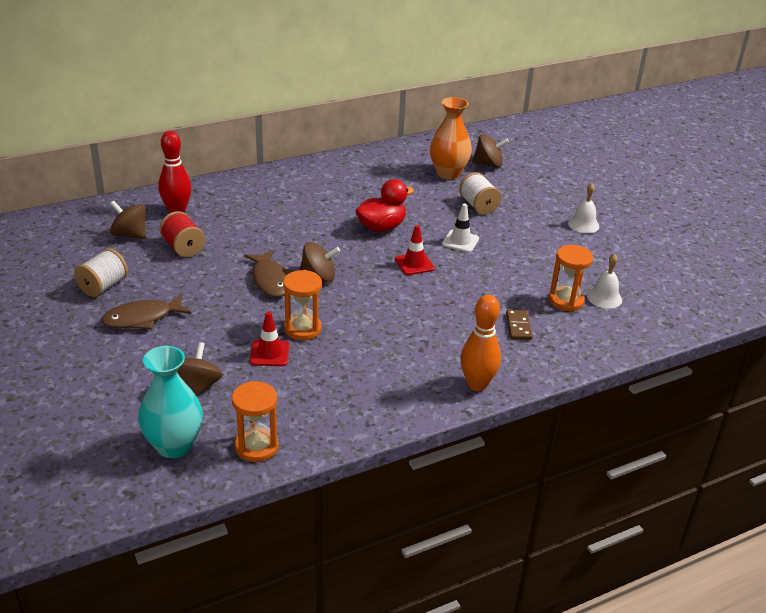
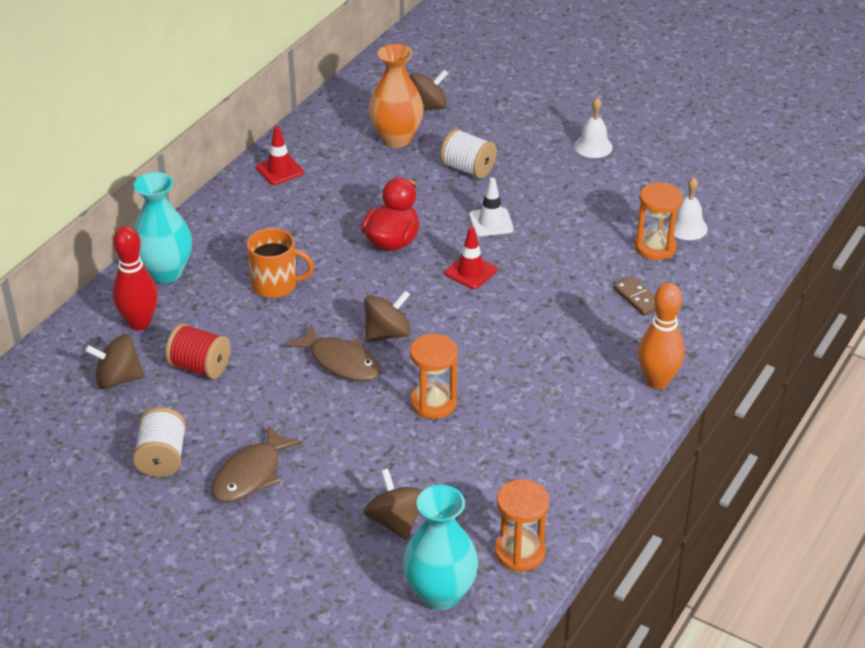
camera: 30 degrees left, 5 degrees up
red traffic cone [250,312,290,366] -> red traffic cone moved to [256,126,304,185]
none -> turquoise vase [133,172,192,283]
none -> orange mug [247,228,314,298]

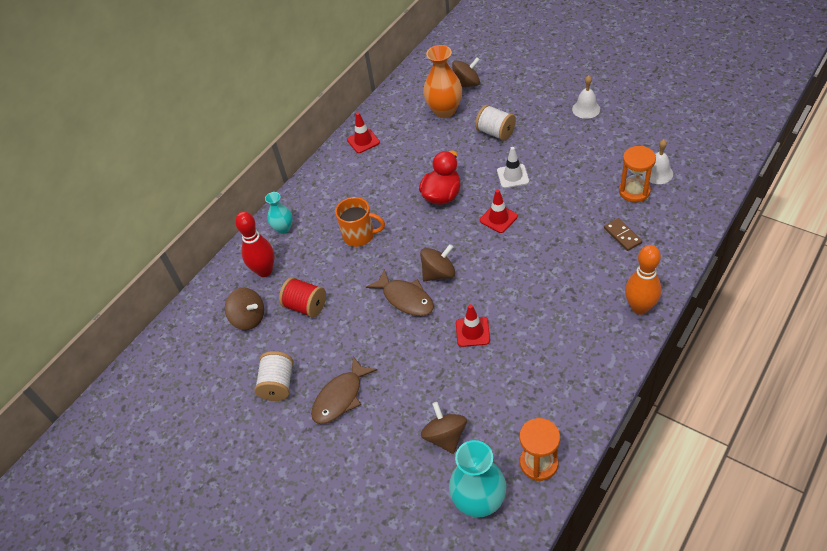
camera: 10 degrees right, 10 degrees up
brown spinning top [85,335,144,389] -> brown spinning top turned 150 degrees counterclockwise [225,288,264,330]
turquoise vase [133,172,192,283] -> turquoise vase [265,192,292,234], size x0.58
orange hourglass [410,334,458,419] -> red traffic cone [456,304,490,347]

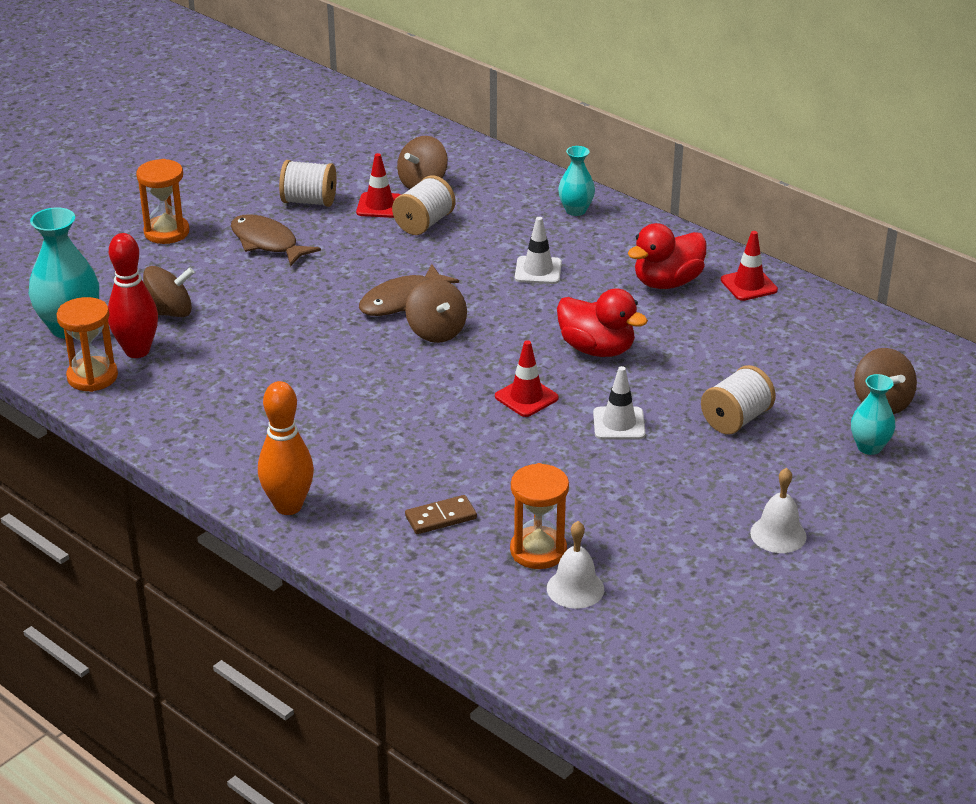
camera: 90 degrees right, 15 degrees down
red bowling pin [235,211,275,277] -> red bowling pin moved to [108,233,158,358]
red spool [279,277,326,318] -> white spool [392,175,456,235]
orange mug [335,197,385,247] -> white traffic cone [515,217,562,284]
orange vase [423,45,462,118] -> none
red traffic cone [456,304,490,347] -> red traffic cone moved to [356,153,401,218]
none -> orange hourglass [136,159,189,244]
none -> red duck [628,223,707,289]
none -> turquoise vase [851,374,895,455]

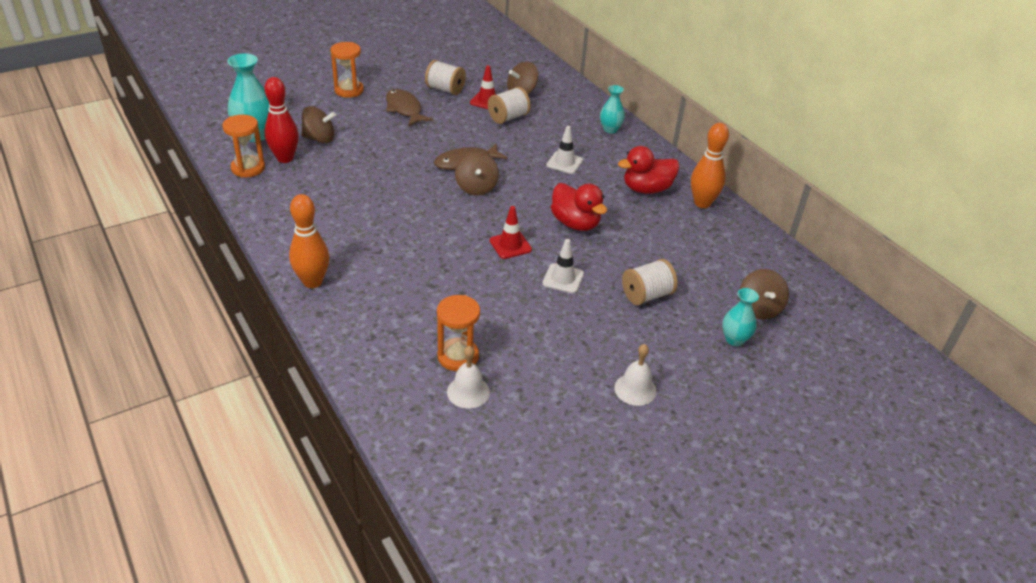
camera: 15 degrees right, 5 degrees up
brown domino [405,495,477,534] -> none
red traffic cone [721,231,778,301] -> orange bowling pin [691,123,729,208]

